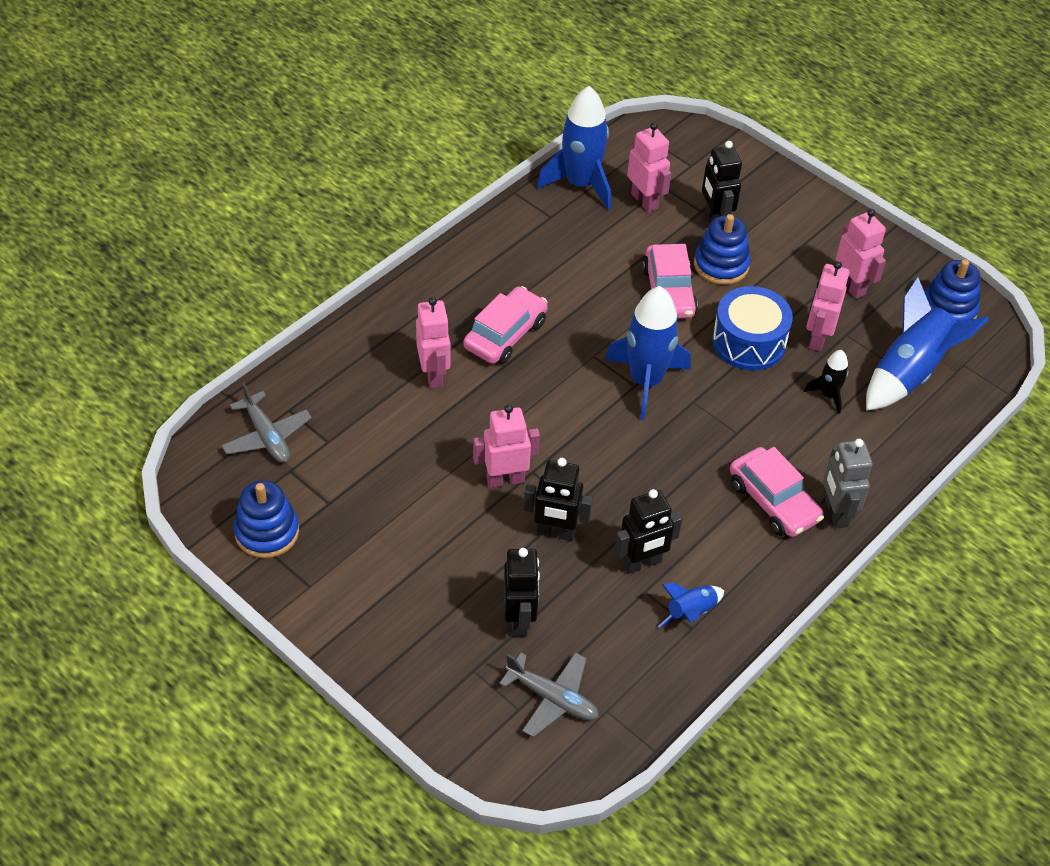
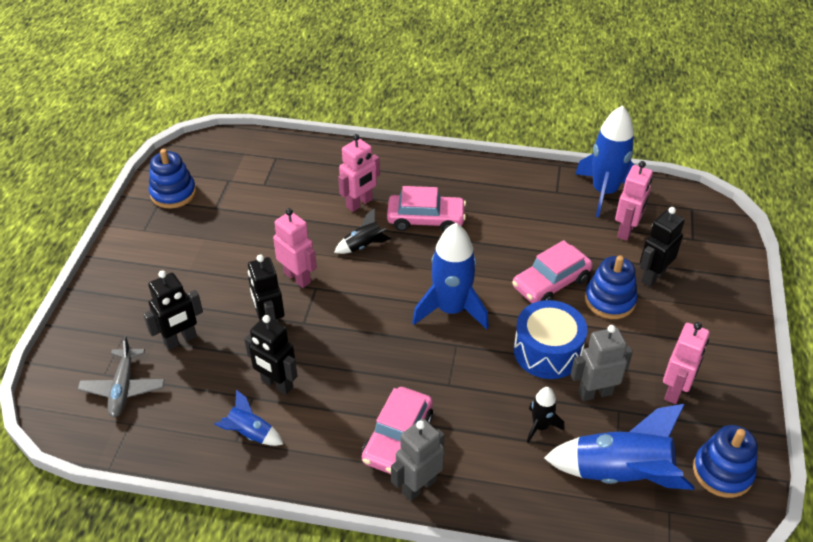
camera: 60 degrees right, 5 degrees down
grey plane [221,383,312,463] -> none
pink robot [806,261,850,351] -> grey robot [571,325,633,401]
none -> black rocket [334,208,392,254]

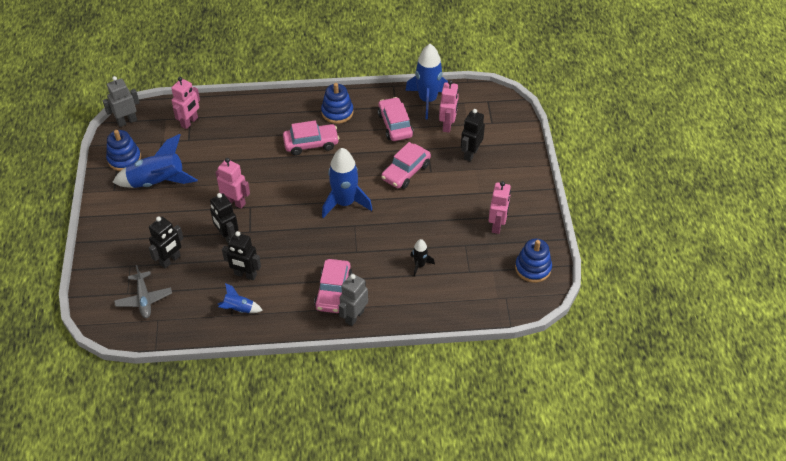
camera: 15 degrees left, 5 degrees up
black rocket [334,208,392,254] -> none
pink robot [338,134,380,212] -> pink robot moved to [171,77,200,129]
blue drum [514,300,587,379] -> none
blue rocket [544,404,694,490] -> blue rocket moved to [112,134,198,188]
grey robot [571,325,633,401] -> grey robot moved to [103,76,140,127]
blue stacking toy [585,255,638,319] -> blue stacking toy moved to [321,83,353,124]
none -> pink car [378,97,414,141]

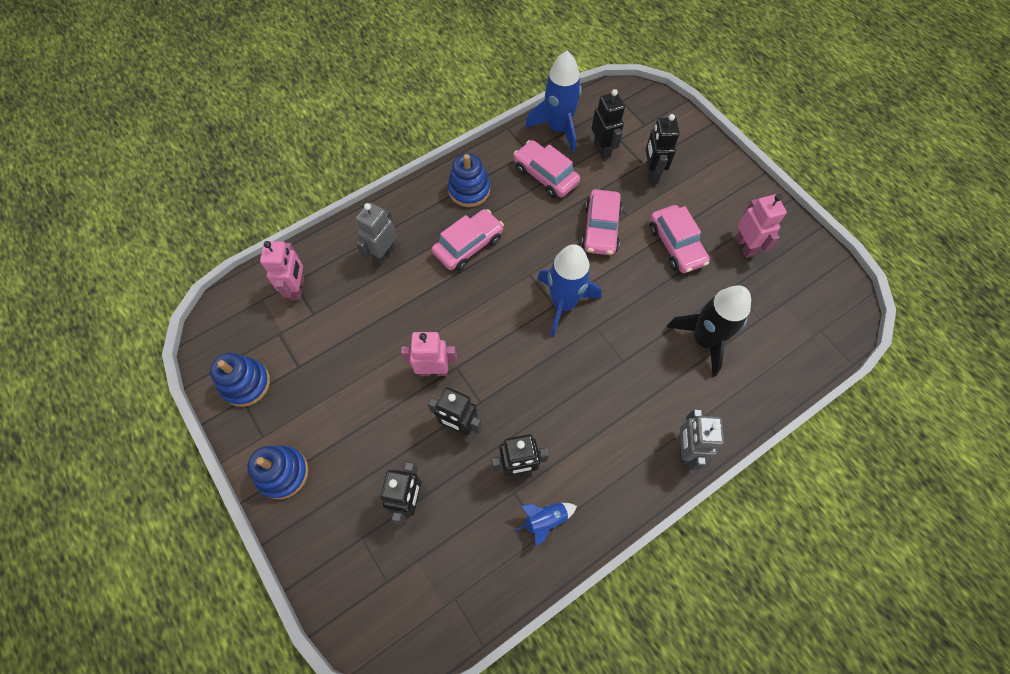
camera: 30 degrees left, 15 degrees up
grey robot [103,76,140,127] -> grey robot moved to [356,202,397,266]
blue rocket [112,134,198,188] -> none
grey plane [114,265,172,318] -> none
pink car [314,259,352,313] -> pink car moved to [649,205,710,273]
black rocket [410,239,435,277] -> black rocket [667,285,751,377], size x2.00
pink robot [439,80,459,133] -> black robot [592,89,625,159]
blue stacking toy [515,239,552,283] -> blue stacking toy moved to [247,446,309,499]

